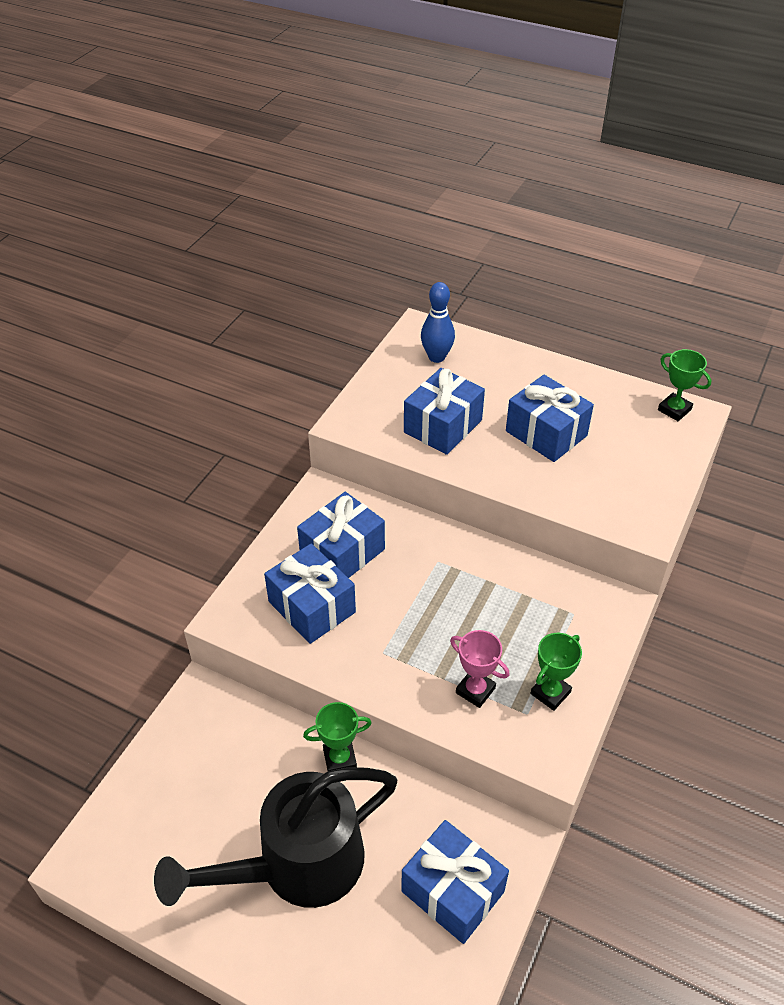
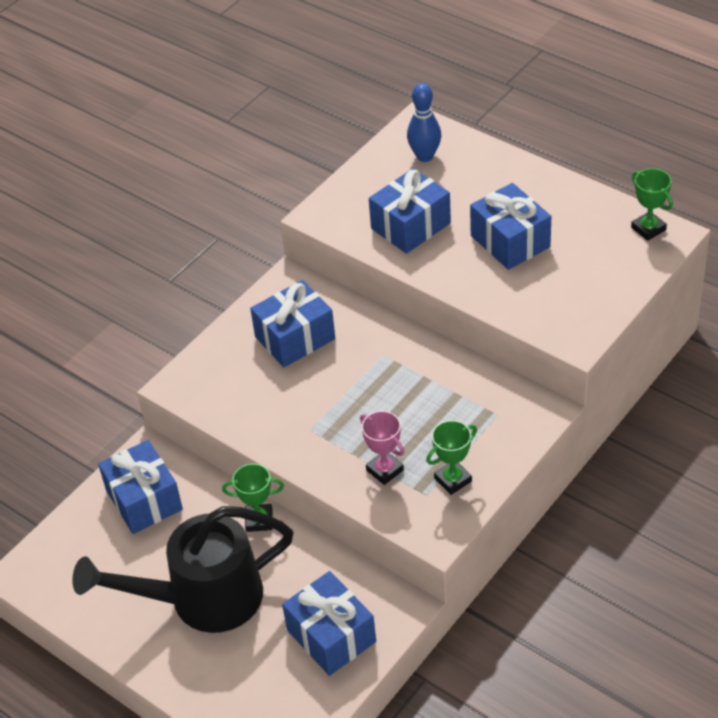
camera: 15 degrees right, 0 degrees up
blue gift [264,544,356,644] -> blue gift moved to [98,440,183,534]

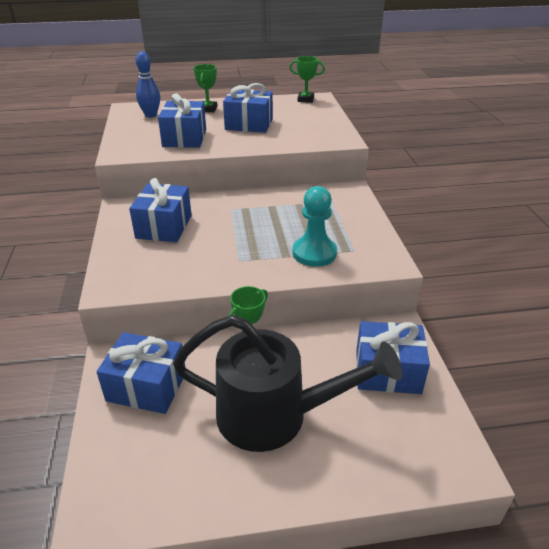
camera: 50 degrees left, 10 degrees down
black watering can [72,506,294,633] -> black watering can turned 105 degrees counterclockwise [173,315,402,452]
pink trophy [360,411,404,485] -> turquoise pawn [293,186,337,267]
green trophy [426,420,477,495] -> green trophy moved to [194,64,218,112]

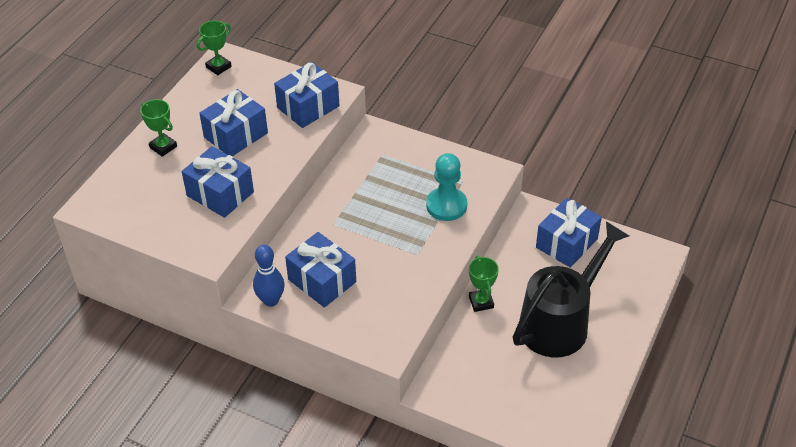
camera: 55 degrees left, 10 degrees up
blue gift [96,332,185,414] -> blue gift moved to [274,62,340,128]
blue bowling pin [136,51,160,118] -> blue bowling pin moved to [253,244,285,307]

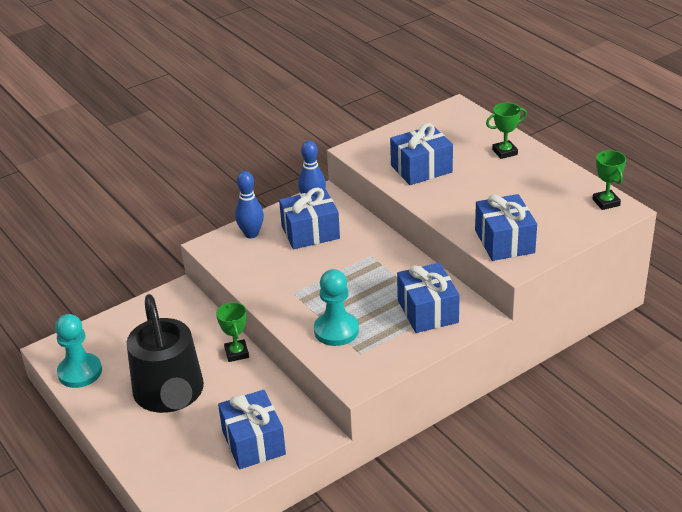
camera: 120 degrees right, 10 degrees down
blue gift [199,89,268,156] -> blue gift moved to [397,263,460,333]
green trophy [469,256,499,312] -> green trophy turned 60 degrees clockwise [216,302,249,362]
none -> turquoise pawn [55,314,102,388]
none -> blue bowling pin [235,171,264,238]

